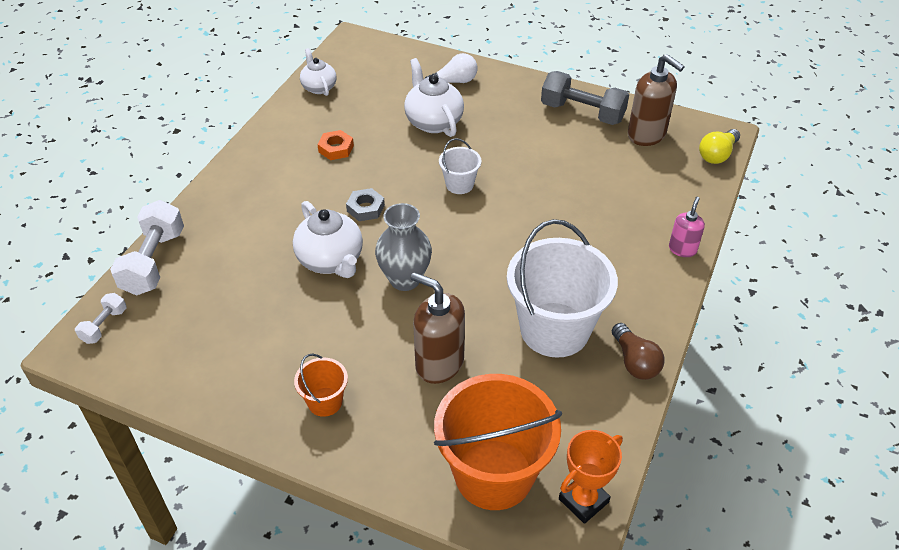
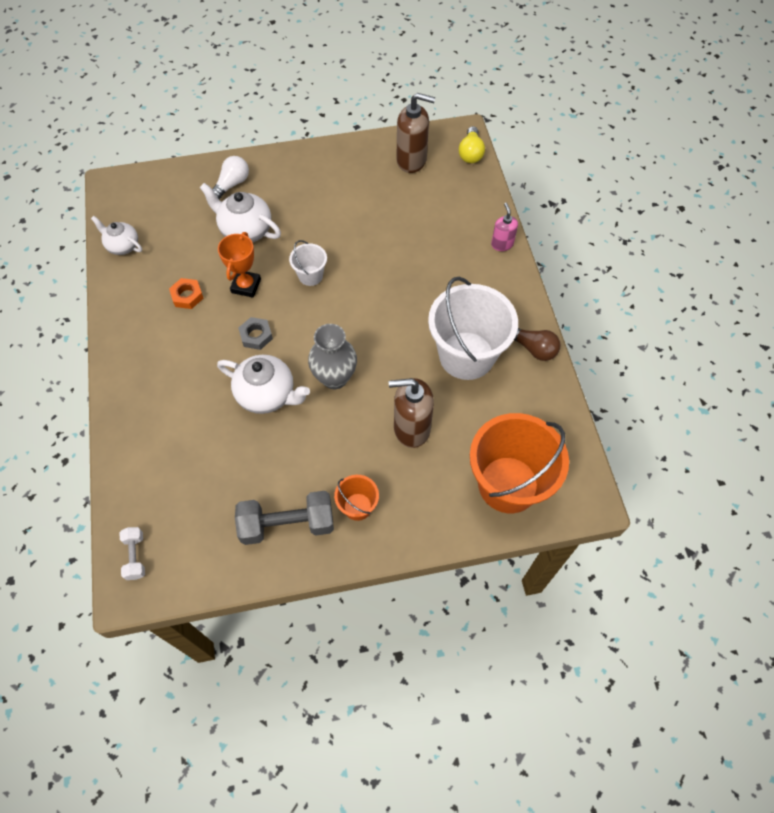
camera: 35 degrees left, 15 degrees up
white dumbbell [110,200,184,296] -> none
grey dumbbell [541,71,629,125] -> grey dumbbell moved to [235,491,334,545]
orange trophy [559,430,623,524] -> orange trophy moved to [218,232,261,298]

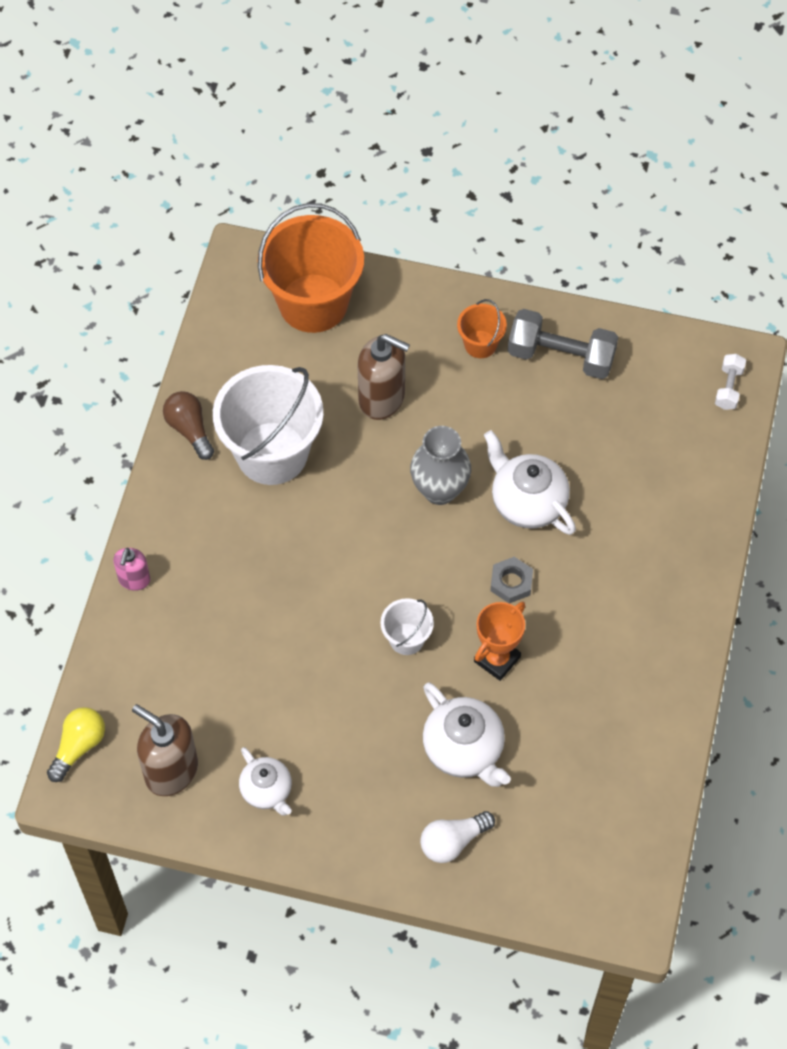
camera: 155 degrees left, 0 degrees up
white teapot [91,216,142,255] -> white teapot moved to [239,747,292,815]
orange nut [169,278,203,309] -> none

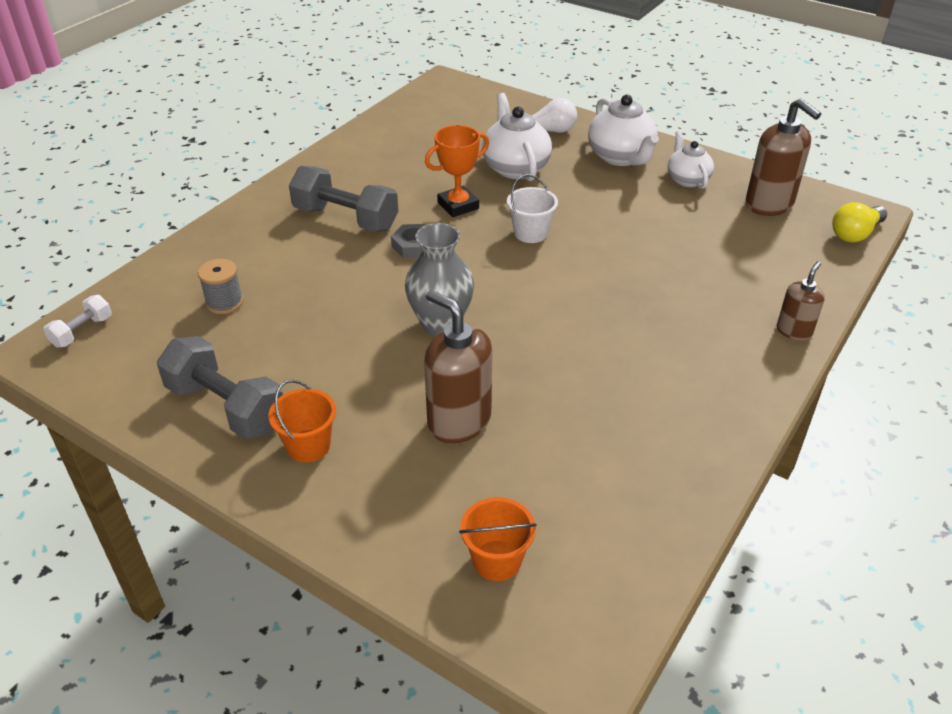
camera: 160 degrees left, 20 degrees down
pink soap dispenser [113,548,150,591] -> brown soap dispenser [777,261,825,341]
brown light bulb [163,391,214,460] -> none
white bucket [213,365,324,485] -> none
orange bucket [257,203,364,333] -> orange bucket [459,497,537,581], size x0.47
white teapot [484,430,576,535] -> white teapot moved to [588,95,659,166]
none -> grey spool [198,259,243,314]
none -> grey dumbbell [289,166,398,232]

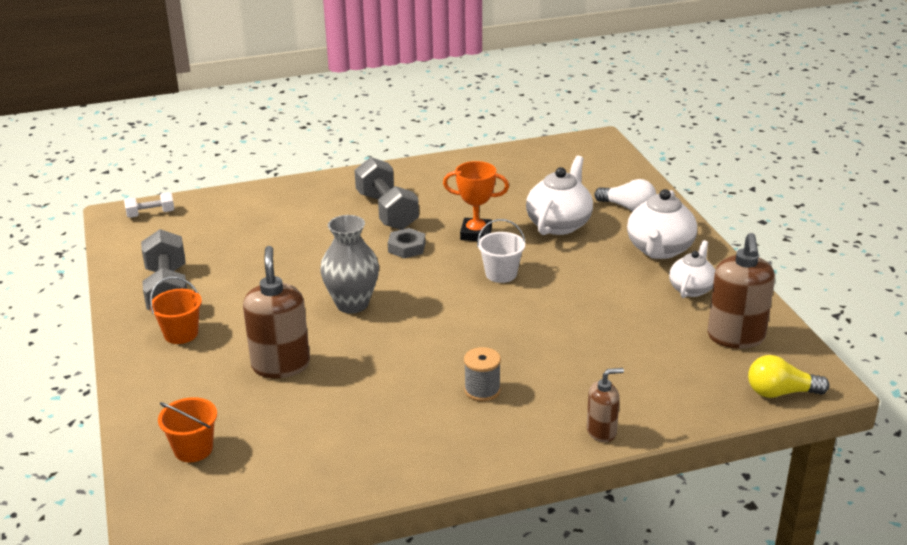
camera: 40 degrees right, 10 degrees down
grey spool [198,259,243,314] -> grey spool moved to [464,347,501,402]

